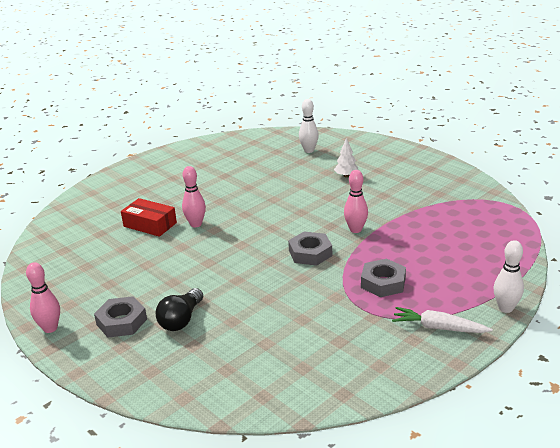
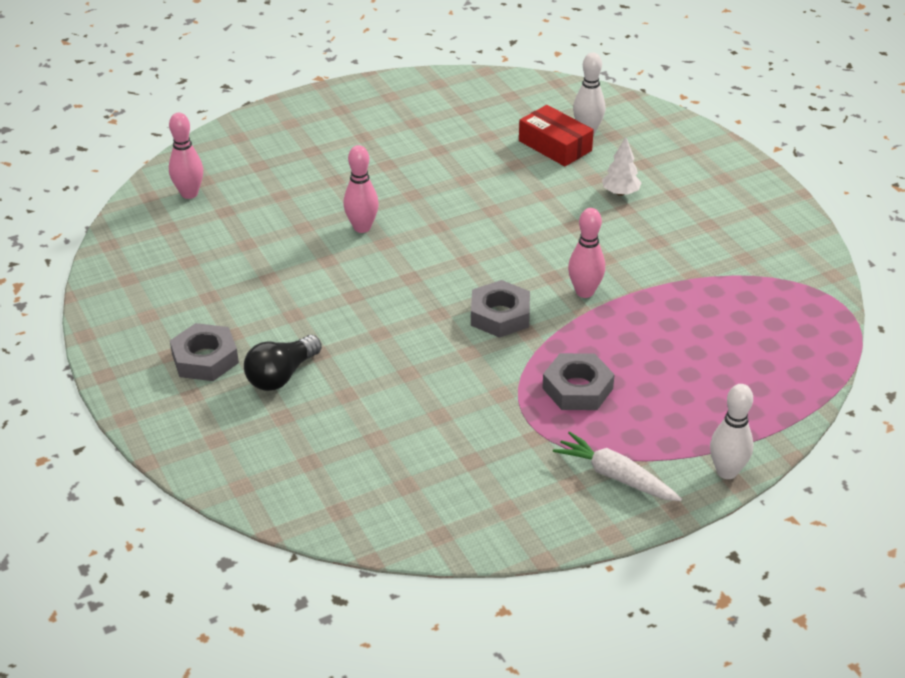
camera: 15 degrees right, 10 degrees up
pink bowling pin [26,262,60,333] -> pink bowling pin moved to [169,113,203,199]
red box [121,198,177,237] -> red box moved to [519,105,594,166]

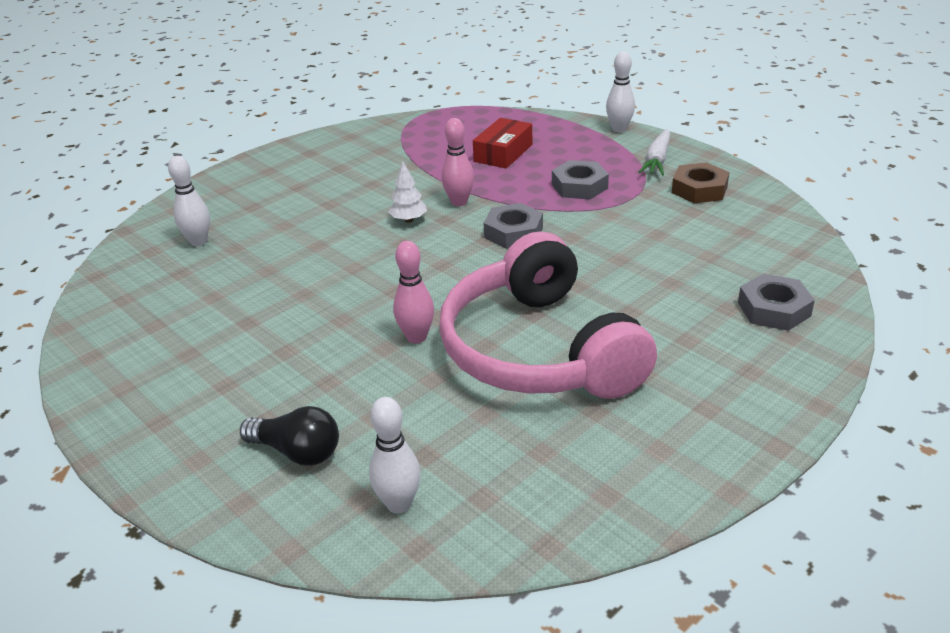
camera: 105 degrees left, 5 degrees down
pink bowling pin [169,113,203,199] -> white bowling pin [369,397,421,513]
grey nut [170,323,239,381] -> grey nut moved to [738,274,815,331]
black light bulb [244,335,322,391] -> black light bulb moved to [240,406,339,466]
red box [519,105,594,166] -> red box moved to [473,118,532,168]
white tree [602,137,642,196] -> white tree moved to [388,161,427,223]
none -> pink headphones [439,231,657,399]
none -> brown nut [672,162,729,203]

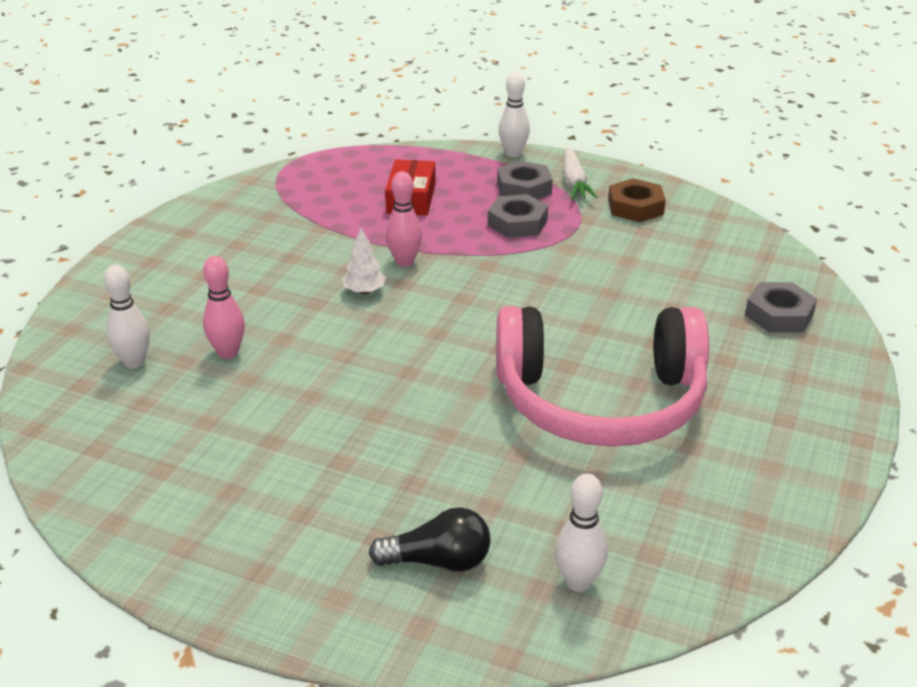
camera: 25 degrees left, 0 degrees up
pink bowling pin [393,241,434,343] -> pink bowling pin moved to [203,256,245,359]
pink headphones [439,231,657,399] -> pink headphones turned 45 degrees counterclockwise [496,306,709,447]
grey nut [484,203,543,249] -> grey nut moved to [497,161,553,200]

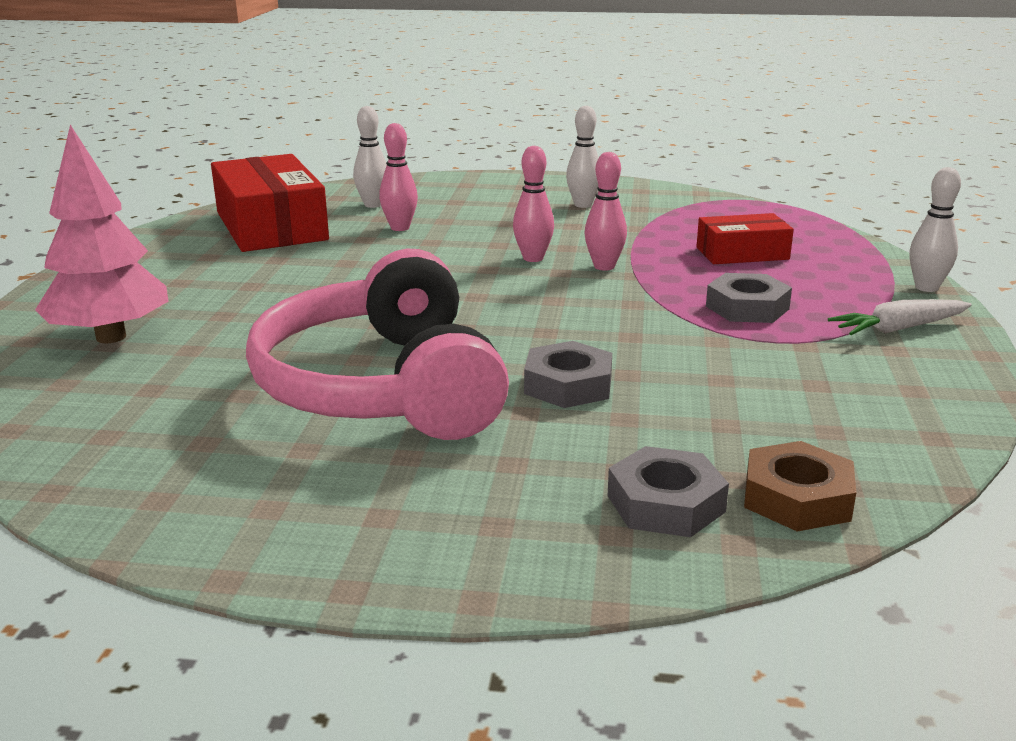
camera: 75 degrees right, 10 degrees down
white tree [342,228,386,294] -> pink bowling pin [513,146,554,262]
black light bulb [369,507,491,572] -> pink tree [35,125,168,343]
grey nut [497,161,553,200] -> grey nut moved to [524,341,612,408]
white bowling pin [555,473,608,592] -> white bowling pin moved to [566,106,599,208]
brown nut [608,178,666,222] -> brown nut moved to [744,441,856,531]
none -> red box [211,154,329,252]

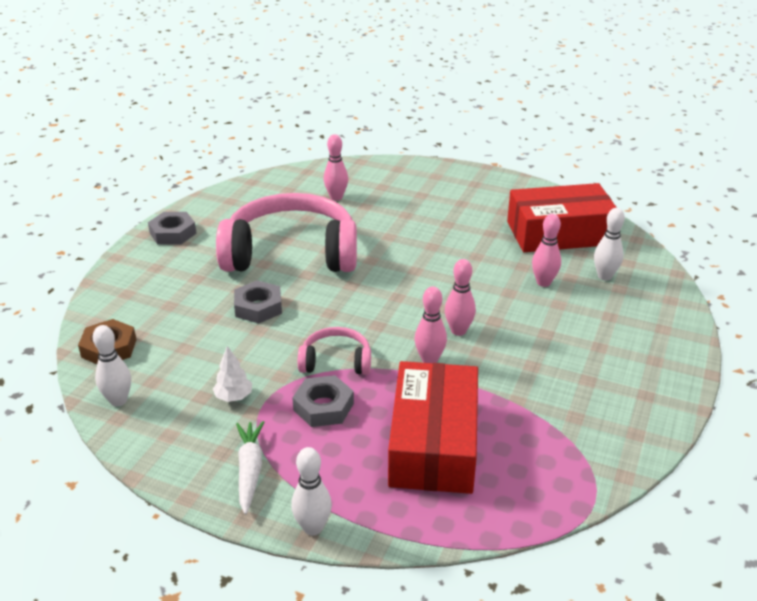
camera: 105 degrees right, 10 degrees up
pink tree [35,125,168,343] -> none
white bowling pin [566,106,599,208] -> white bowling pin moved to [93,325,131,406]
grey nut [608,446,729,537] -> grey nut moved to [148,212,197,245]
red box [696,213,794,264] -> red box [388,361,478,494], size x1.81
none -> white tree [213,346,252,402]
none -> pink headphones [298,327,371,375]
none -> pink bowling pin [323,134,348,201]

